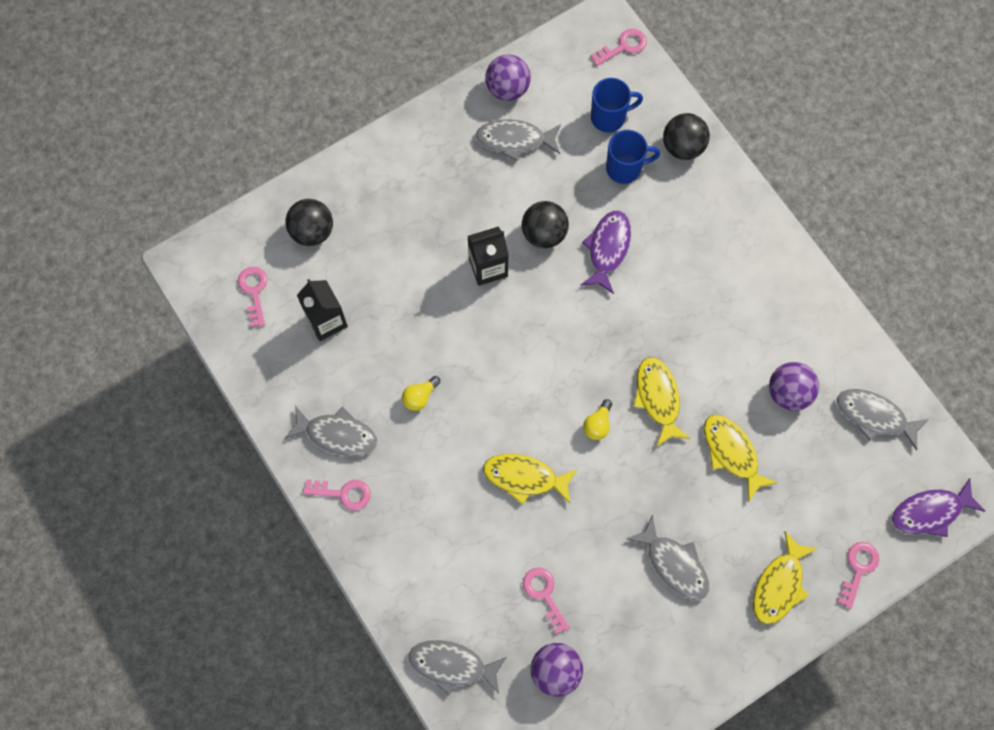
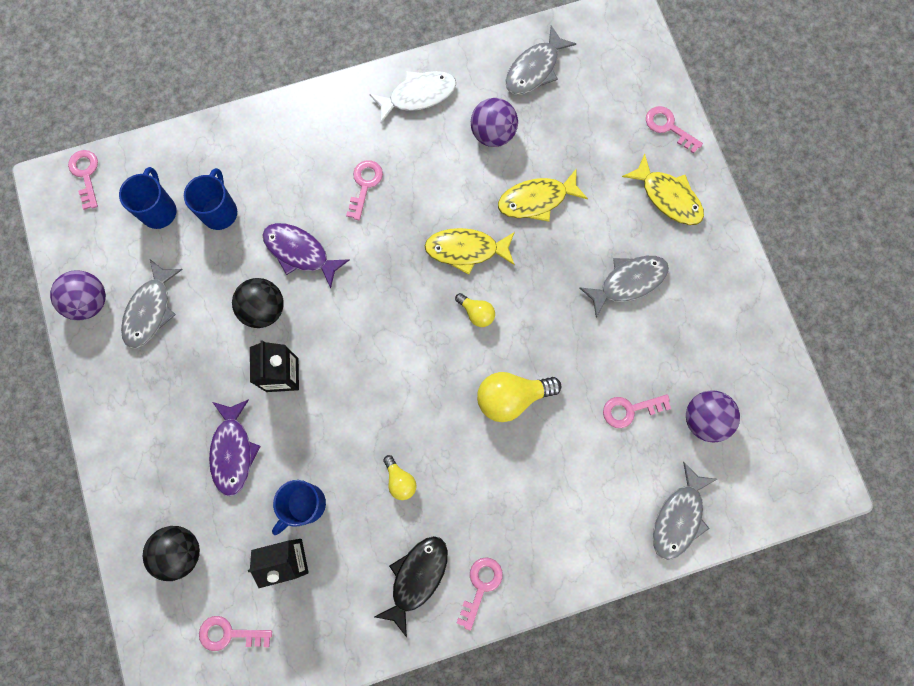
camera: 75 degrees left, 5 degrees up
grey fish [285,406,378,456] -> black fish [374,536,448,638]
yellow fish [483,454,577,505] -> yellow light bulb [477,372,561,422]
black ball [663,113,710,160] -> none
purple fish [892,478,985,537] -> purple fish moved to [209,399,261,496]
none -> blue mug [272,480,326,535]
none -> pink key [346,160,383,220]
none -> white fish [369,71,456,123]

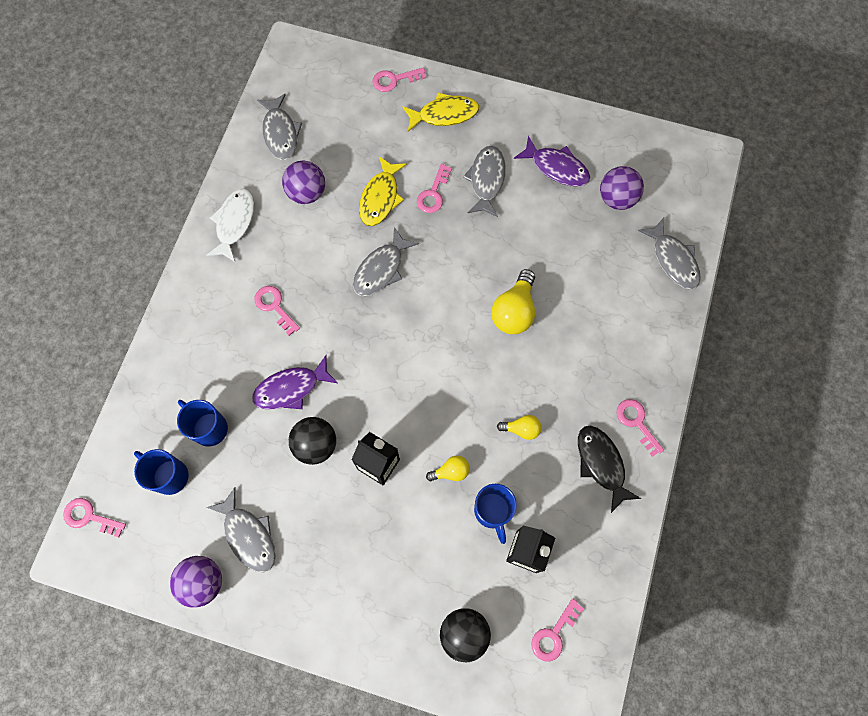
camera: 55 degrees left, 5 degrees down
purple fish [209,399,261,496] -> purple fish moved to [514,136,590,187]
yellow fish [425,228,515,275] -> grey fish [353,227,419,296]
yellow light bulb [455,293,495,327] -> yellow light bulb moved to [426,456,470,481]
pink key [603,394,671,428] -> pink key moved to [417,164,452,213]

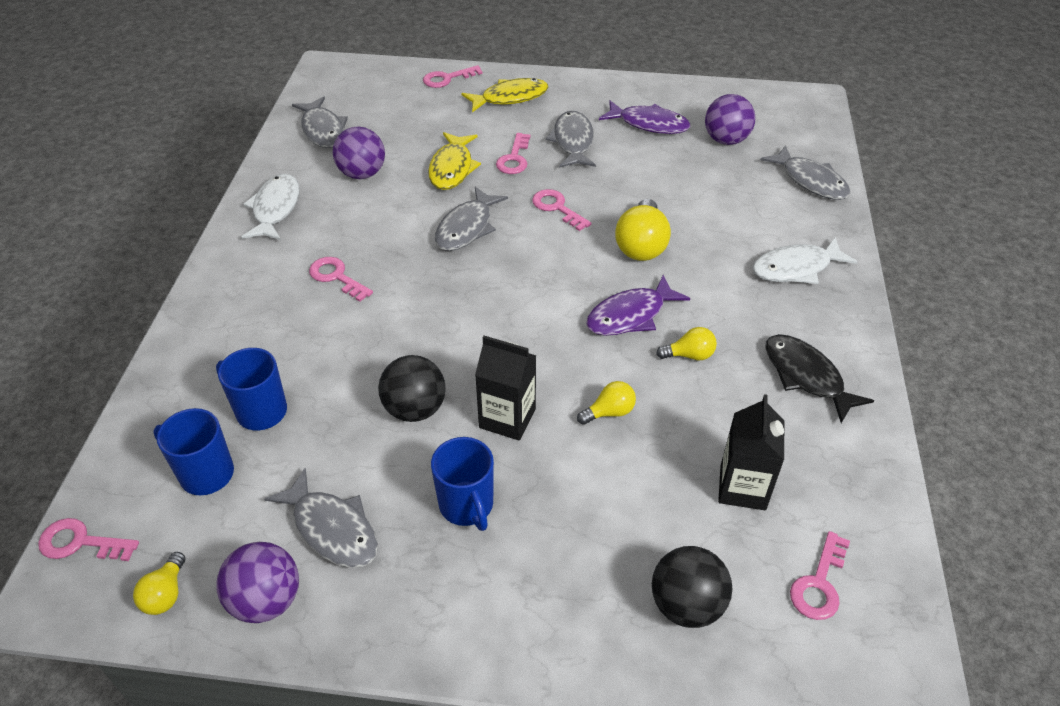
camera: 10 degrees left, 25 degrees down
purple fish [252,355,338,410] -> purple fish moved to [586,275,690,336]
blue mug [474,484,517,544] -> blue mug moved to [431,437,494,531]
pink key [617,399,664,457] -> pink key moved to [532,189,591,231]
none -> yellow light bulb [133,552,186,615]
none -> white fish [752,237,858,284]

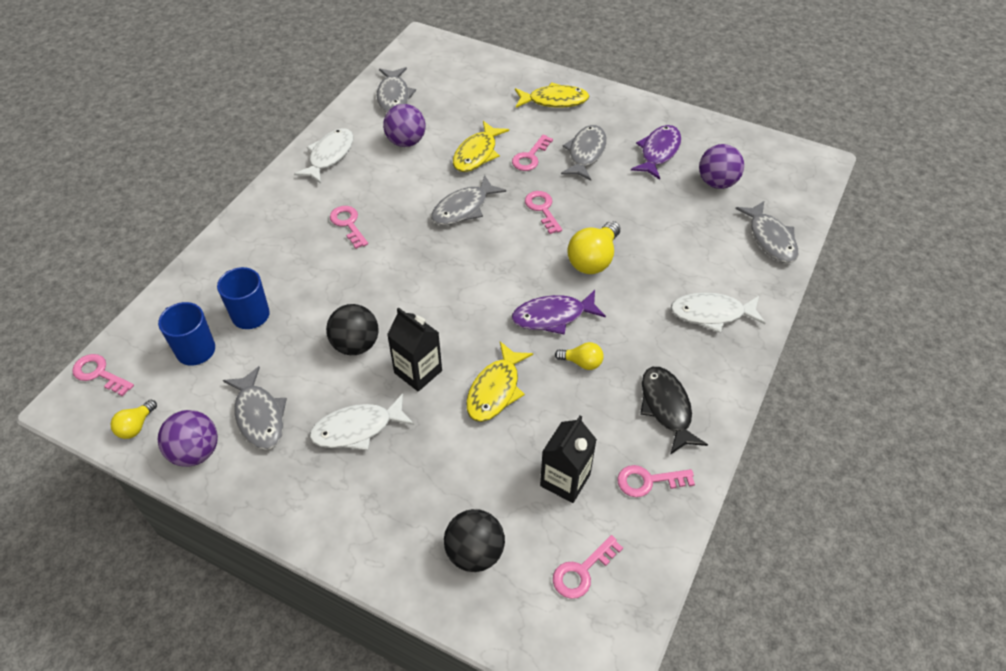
camera: 20 degrees right, 5 degrees up
pink key [423,65,483,88] -> pink key moved to [617,465,695,497]
blue mug [431,437,494,531] -> white fish [309,393,414,450]
yellow light bulb [577,381,636,425] -> yellow fish [466,341,533,422]
purple fish [599,101,690,134] -> purple fish turned 105 degrees counterclockwise [631,125,681,180]

